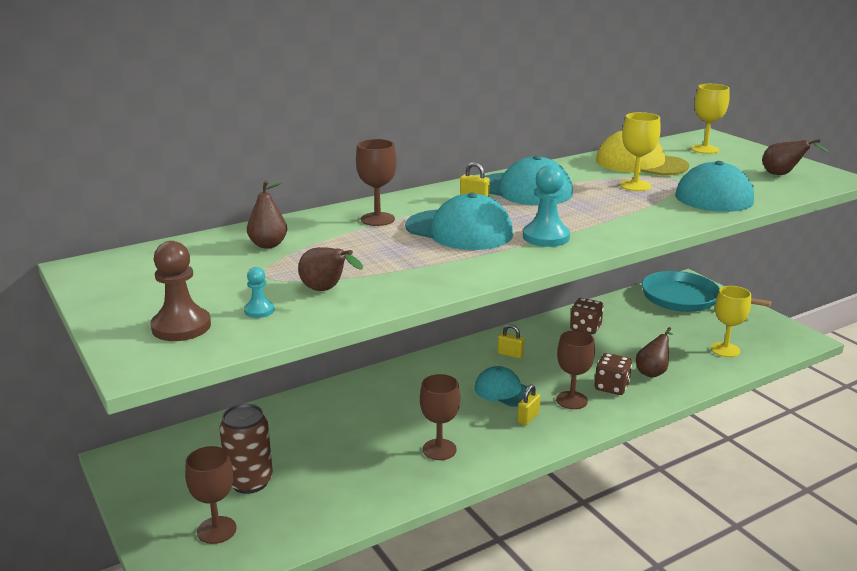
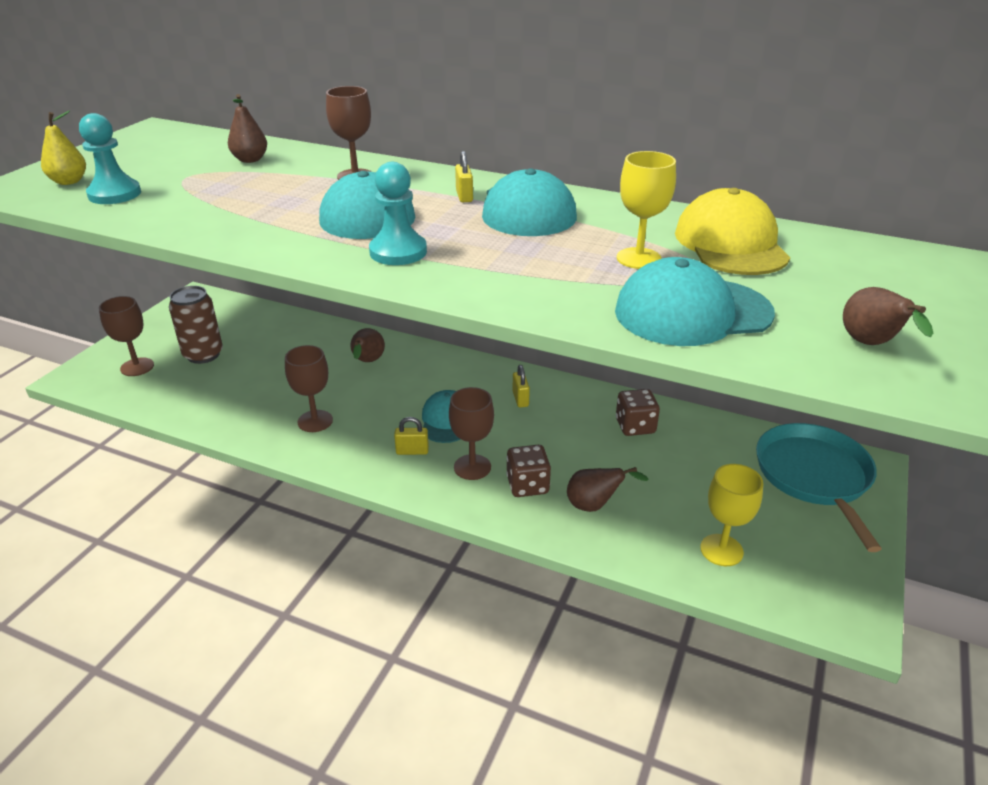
camera: 55 degrees right, 10 degrees up
brown pawn [150,241,211,341] -> yellow pear [41,111,86,185]
turquoise pawn [244,267,274,318] -> turquoise pawn [79,113,141,204], size x1.87
brown pear [298,247,363,291] -> brown pear moved to [351,328,385,362]
yellow goblet [691,84,729,154] -> none

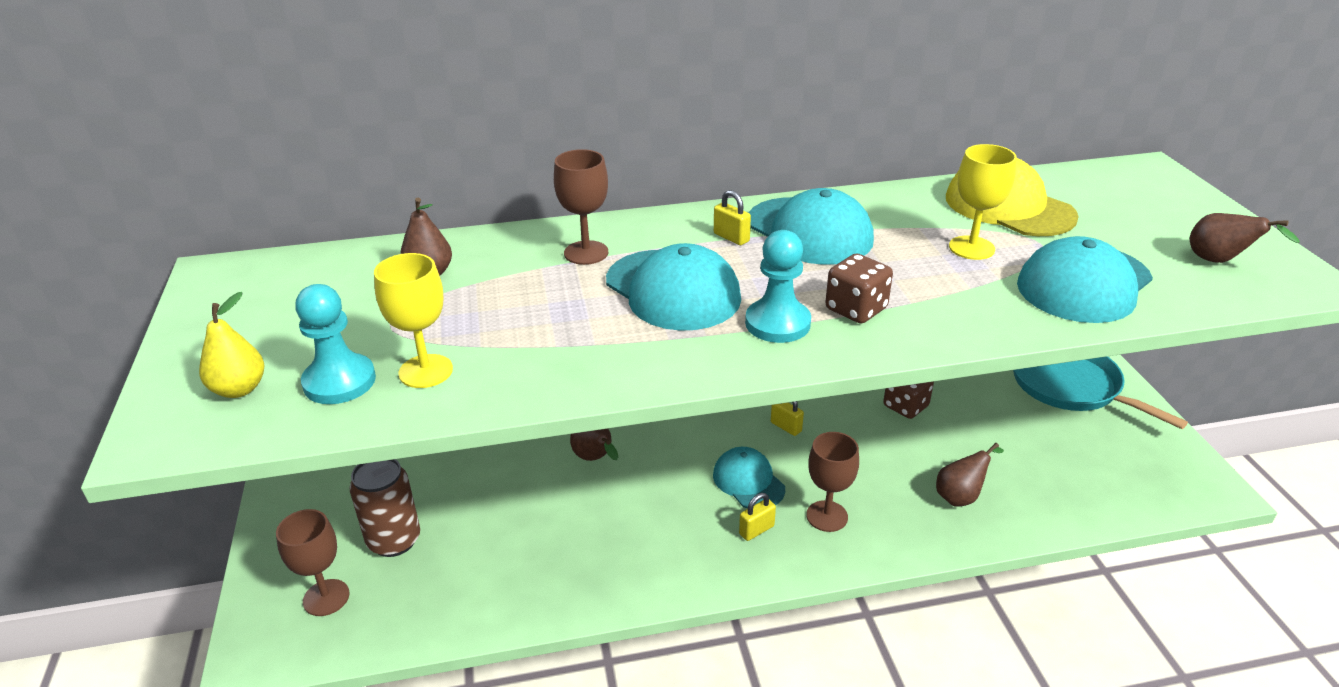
camera: 35 degrees left, 0 degrees up
brown goblet [285,345,333,432] -> none
brown dice [506,445,551,497] -> brown dice moved to [825,253,893,324]
yellow goblet [700,464,763,566] -> yellow goblet moved to [374,253,453,388]

